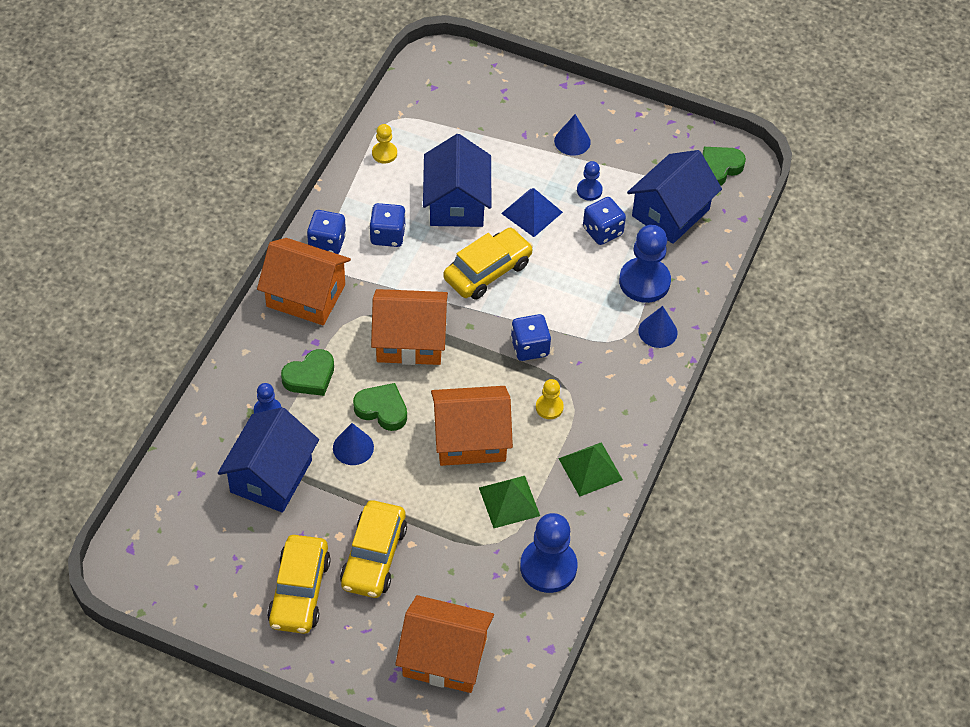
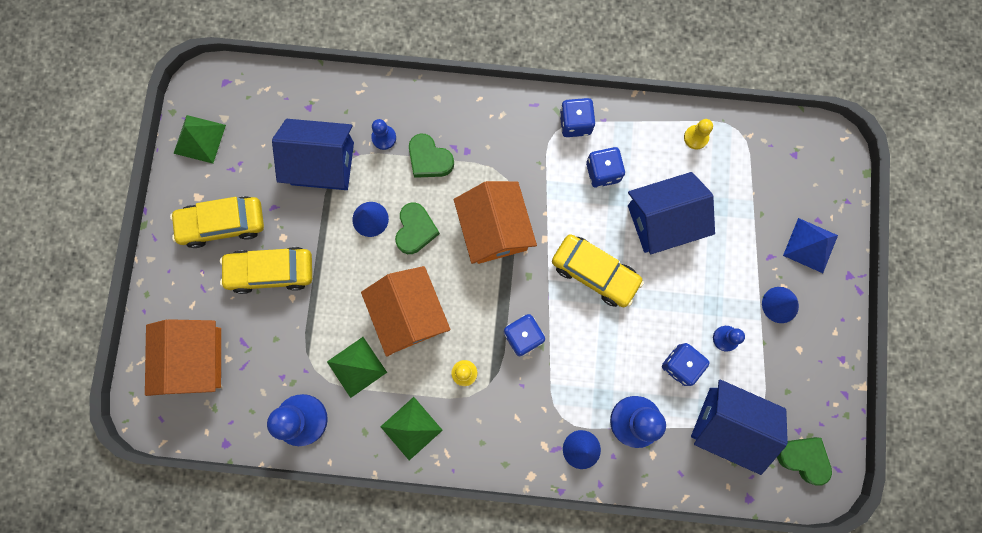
camera: 75 degrees right, 25 degrees up
orange house [257,238,351,325] -> none
blue pyramid [501,188,563,237] -> blue pyramid moved to [783,218,838,273]
none -> green pyramid [173,115,226,164]

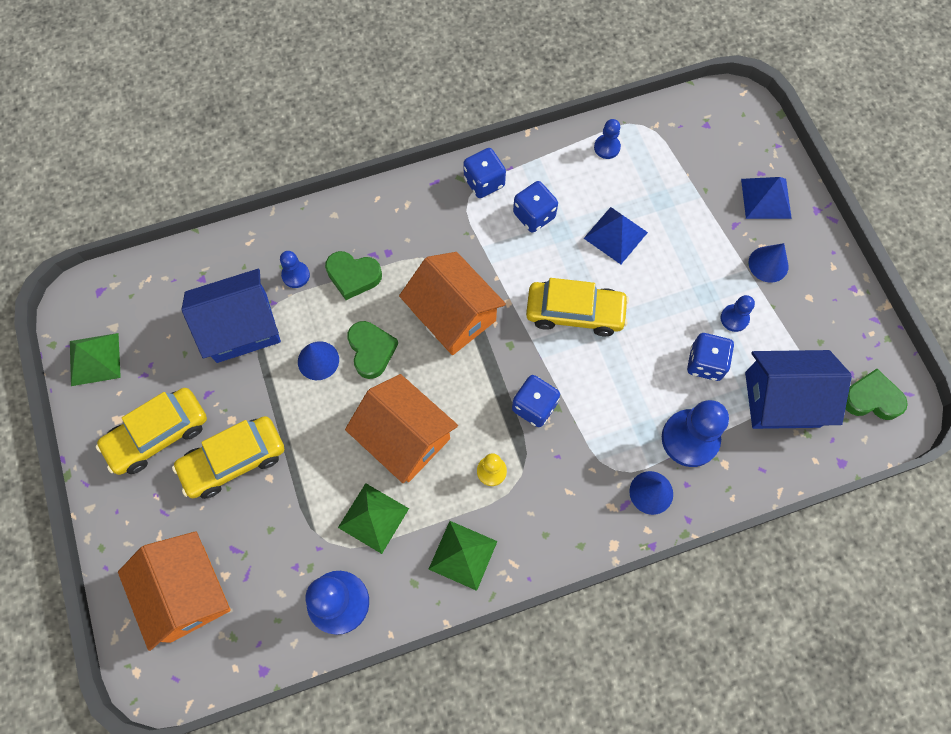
camera: 25 degrees left, 10 degrees down
blue house [628,172,715,254] -> blue pyramid [584,207,648,264]
yellow pawn [684,119,713,149] -> blue pawn [594,119,621,159]

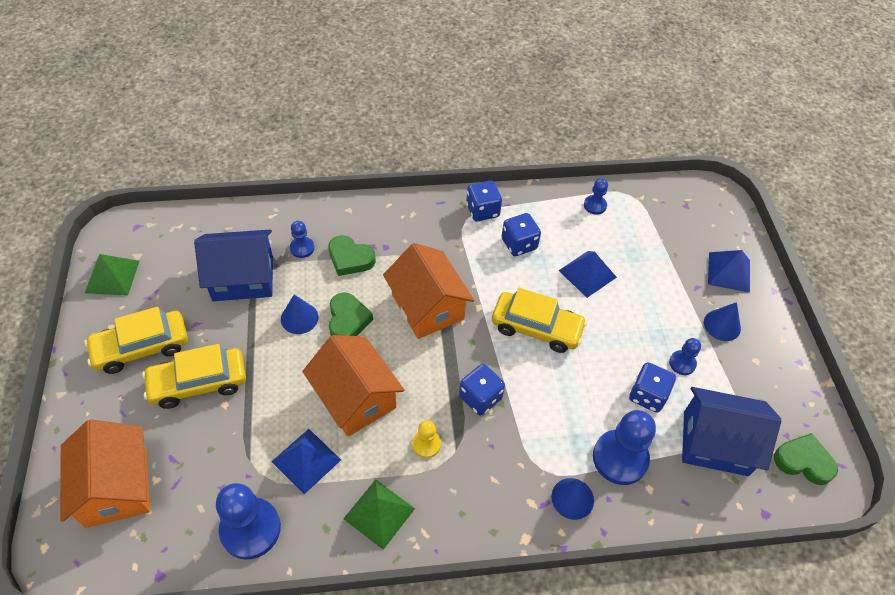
camera: 10 degrees right, 15 degrees down
green pyramid [338,483,409,554] -> blue pyramid [271,429,341,494]

